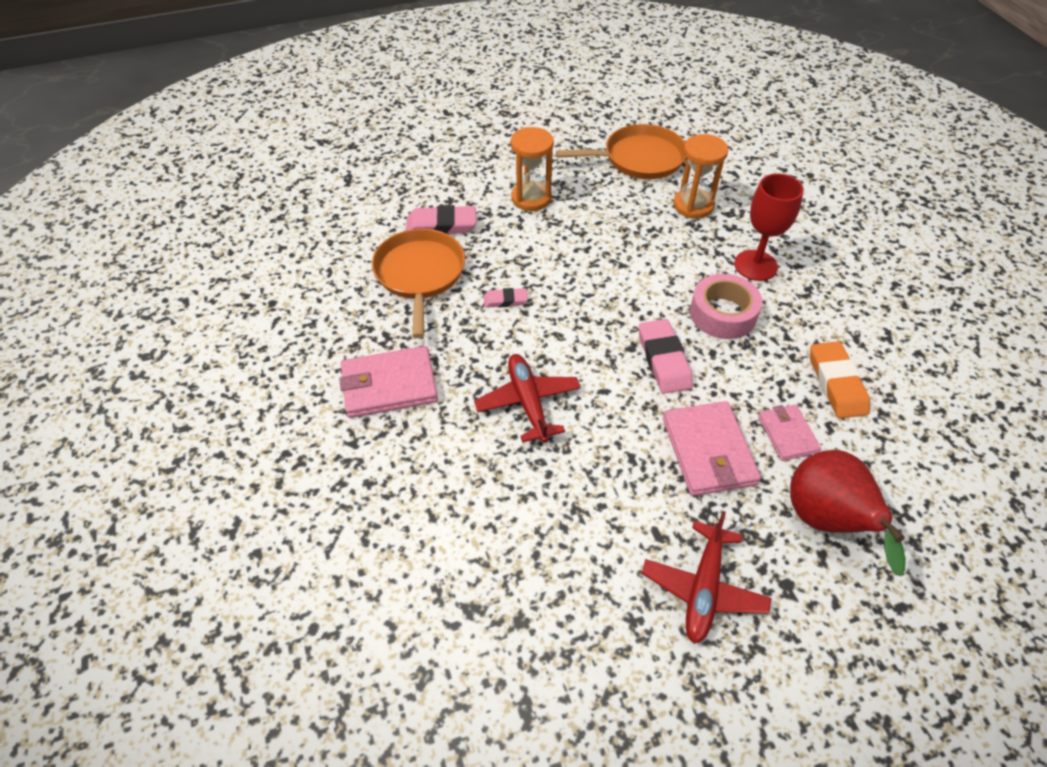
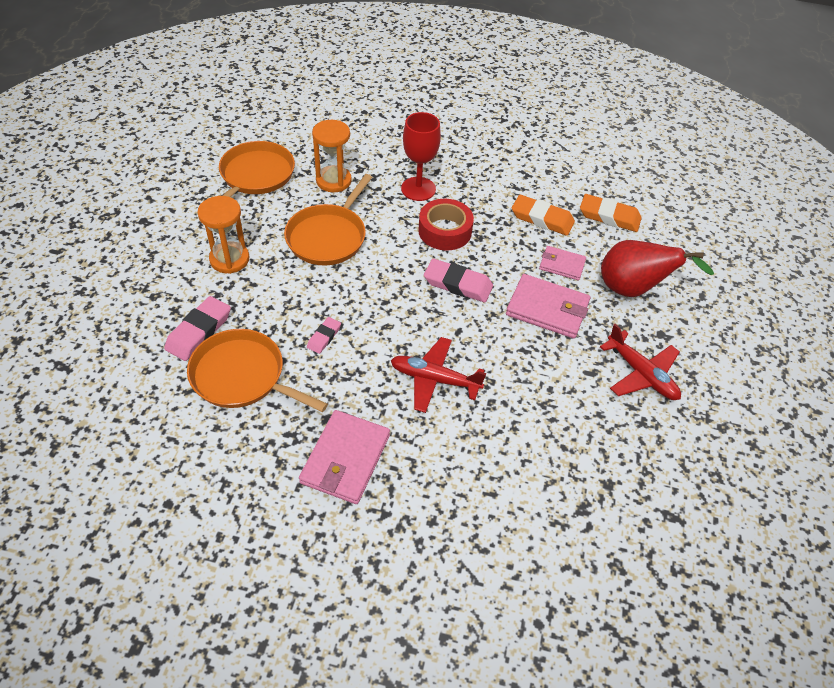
camera: 60 degrees left, 0 degrees up
pink tape [690,274,762,339] -> red tape [418,199,474,251]
none -> orange pan [284,174,372,266]
none -> orange eraser [580,194,642,232]

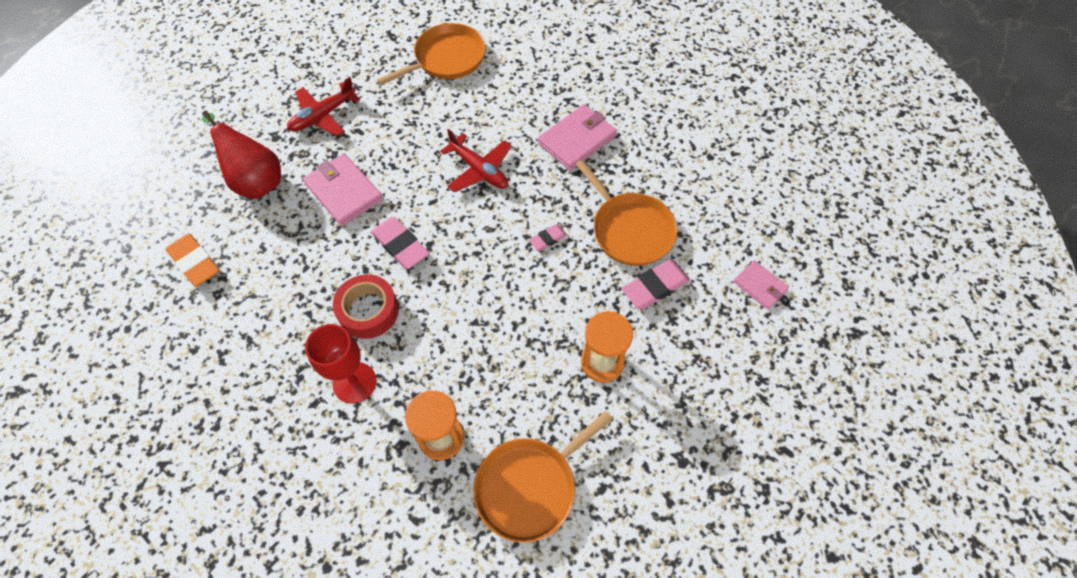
camera: 150 degrees left, 10 degrees up
orange pan [284,174,372,266] -> orange pan moved to [377,23,486,85]
orange eraser [512,195,575,236] -> none
pink wallet [539,246,586,280] -> pink wallet moved to [733,260,789,309]
red plane [600,324,681,400] -> red plane turned 120 degrees counterclockwise [287,77,360,136]

